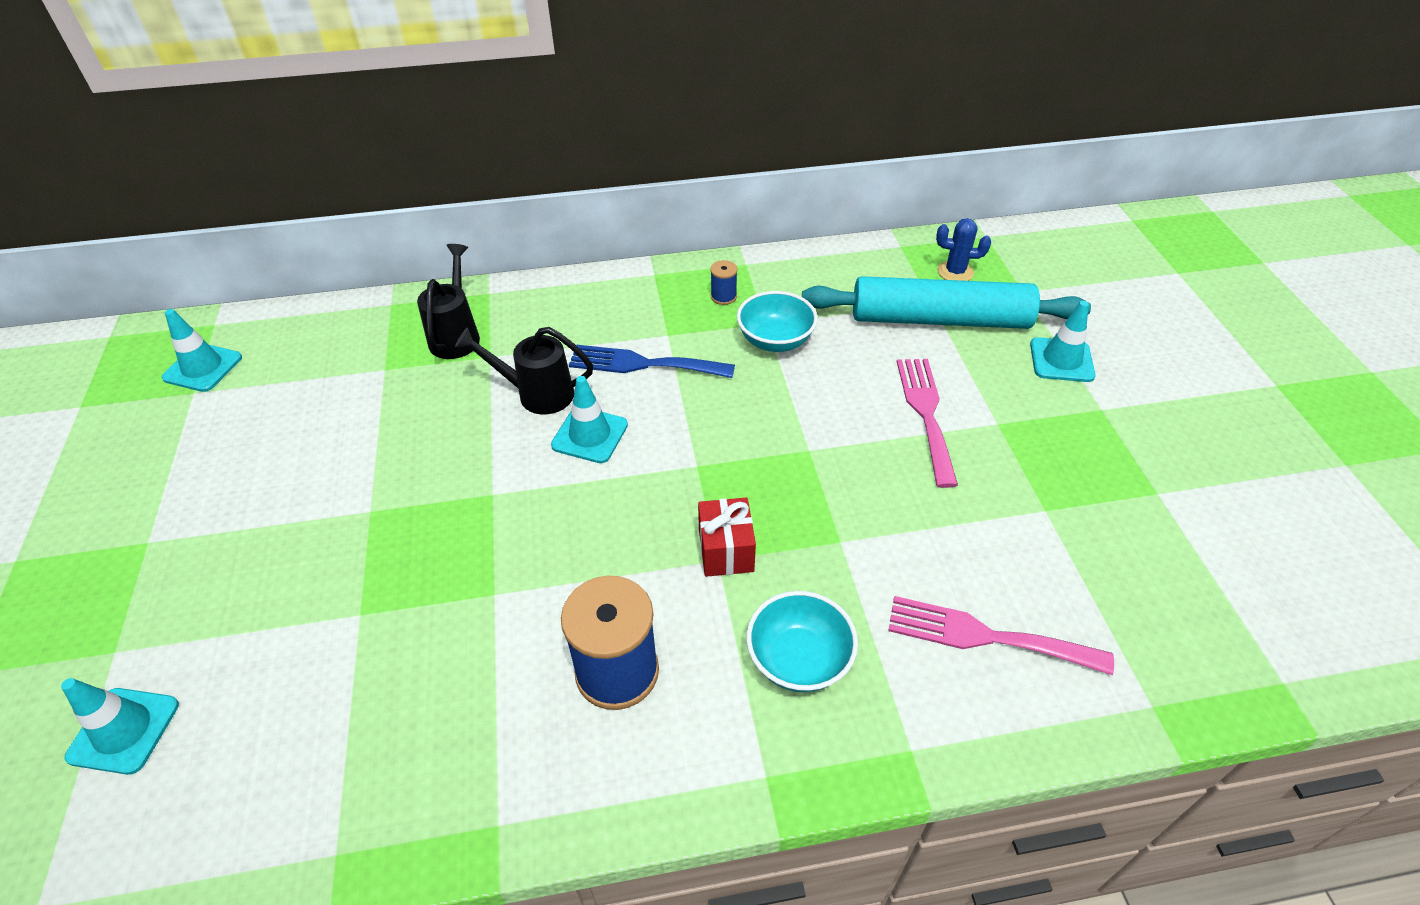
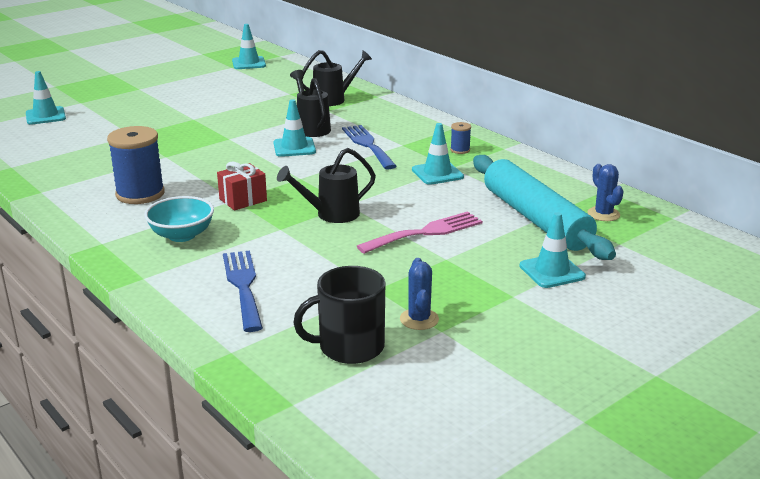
camera: 60 degrees right, 20 degrees down
turquoise bowl [737,291,818,352] -> turquoise traffic cone [412,123,464,185]
pink fork [888,596,1114,675] -> blue fork [223,251,263,332]
none -> black watering can [277,148,376,223]
none -> black mug [293,266,385,364]
none -> blue cactus [400,258,439,330]

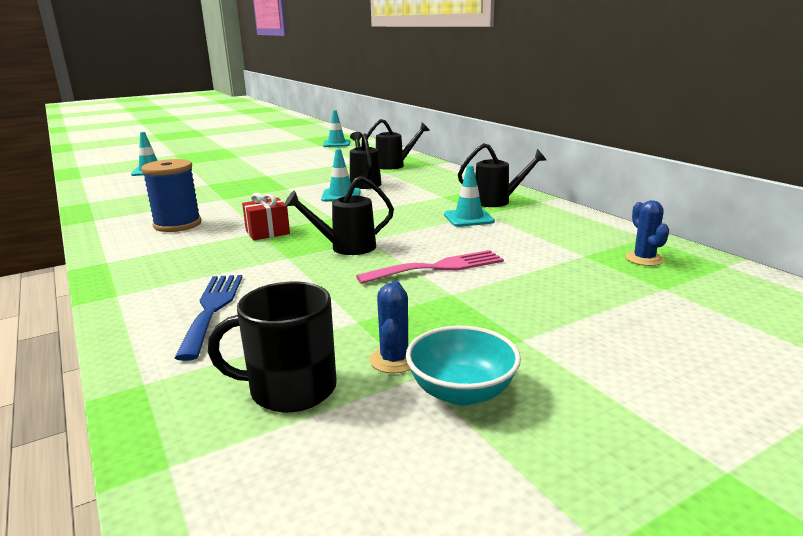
camera: 10 degrees right, 5 degrees down
turquoise bowl [144,196,214,242] -> turquoise bowl moved to [406,325,521,406]
blue fork [342,125,397,170] -> none
blue spool [450,122,471,154] -> black watering can [458,143,546,207]
turquoise rolling pin [473,155,616,260] -> none
turquoise traffic cone [519,212,586,288] -> none

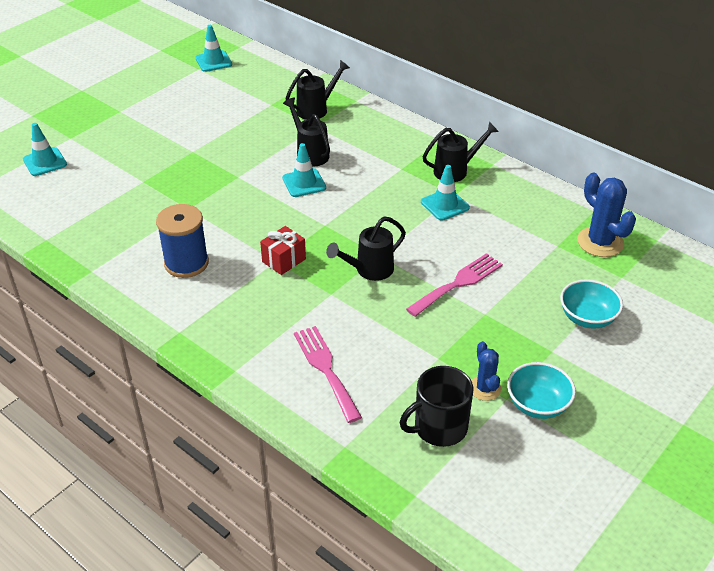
camera: 20 degrees left, 20 degrees up
blue fork [175,275,242,361] -> pink fork [294,326,362,423]
blue cactus [625,200,669,266] -> blue cactus [577,173,636,257], size x1.66
none -> turquoise bowl [560,279,623,329]

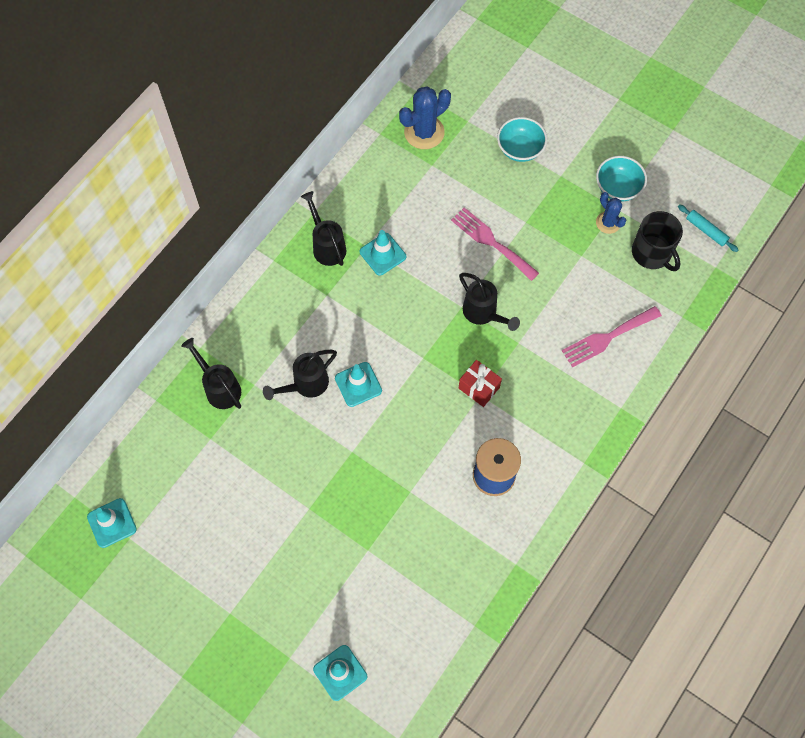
camera: 95 degrees left, 25 degrees up
blue cactus [471,341,501,401] -> blue cactus turned 75 degrees clockwise [596,192,626,234]
none -> turquoise rolling pin [678,204,738,252]

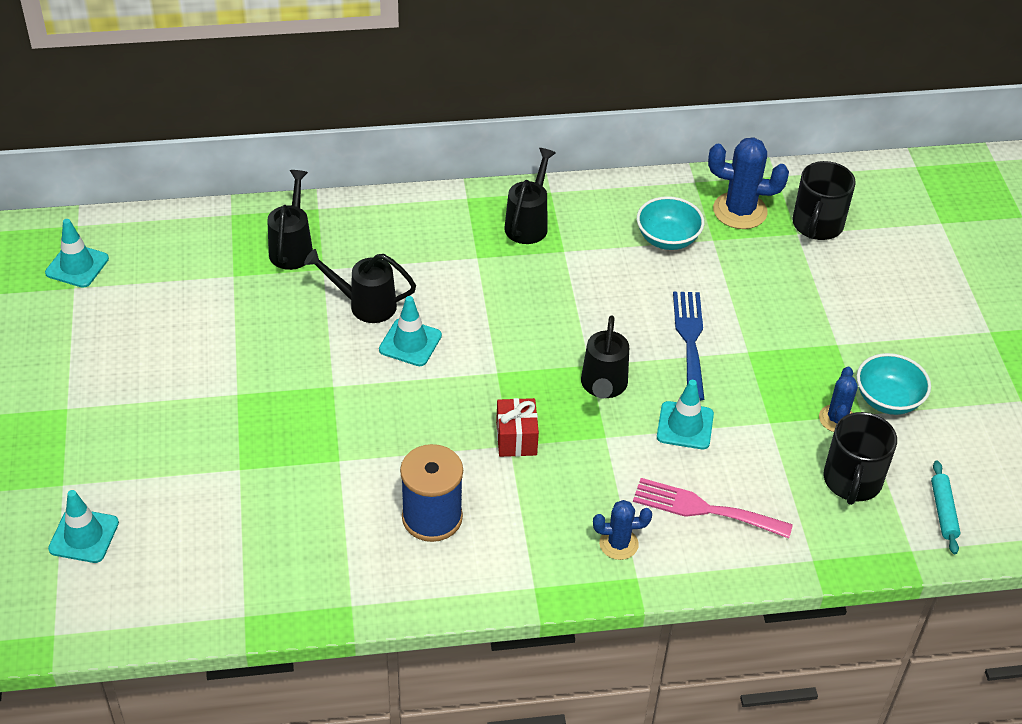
camera: 45 degrees right, 20 degrees down
turquoise traffic cone [360,230,406,276] -> turquoise traffic cone moved to [657,380,714,449]
pink fork [451,207,539,281] -> blue fork [673,292,704,401]
turquoise bowl [497,117,547,162] -> turquoise bowl moved to [637,196,704,250]
none -> blue cactus [593,500,652,560]
none -> black mug [792,161,856,240]

